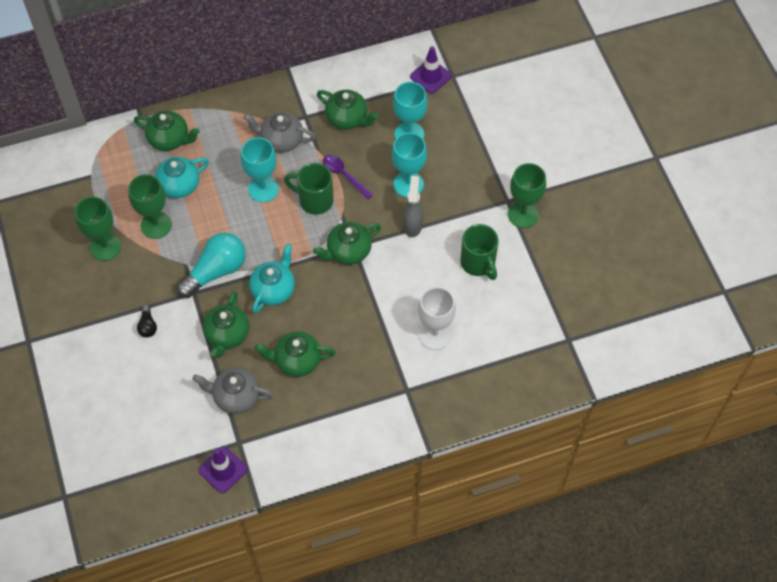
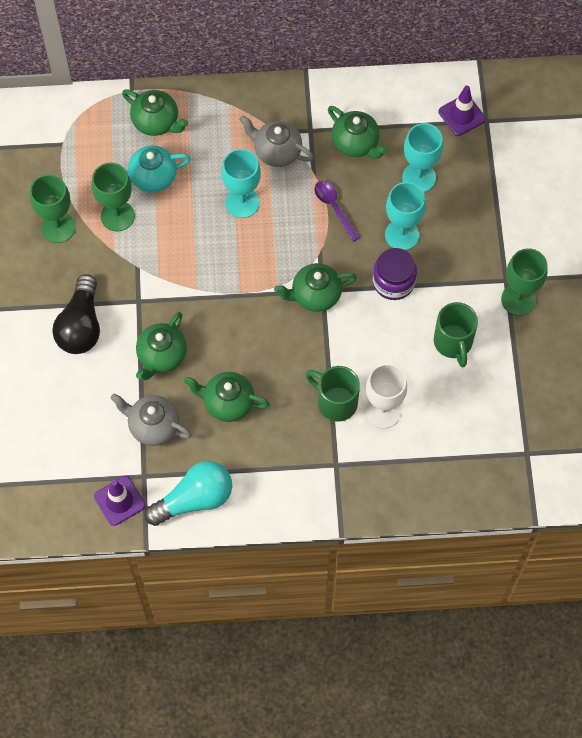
camera: 15 degrees right, 5 degrees up
black light bulb [137,305,157,338] -> black light bulb [52,274,100,354], size x2.17
turquoise light bulb [176,233,246,298] -> turquoise light bulb moved to [144,461,232,526]
turquoise teapot [249,244,295,313] -> none
green mug [284,163,334,215] -> green mug moved to [306,366,360,422]
grey spray bottle [403,176,423,237] -> purple jar [373,248,417,300]

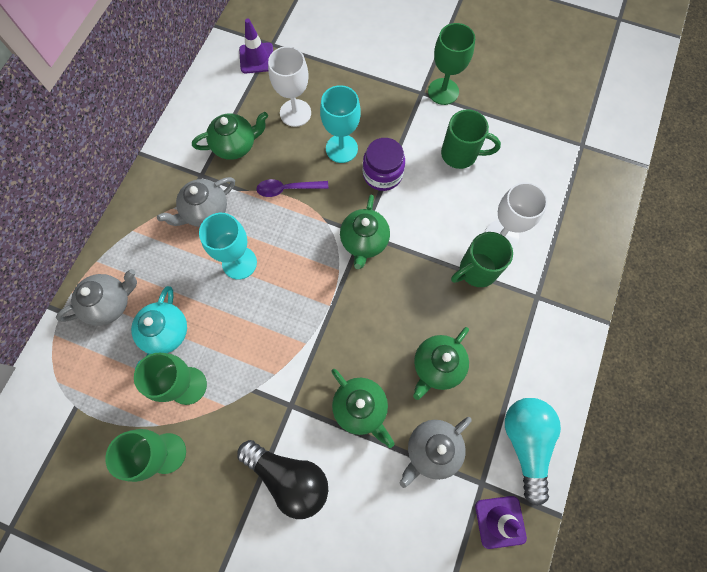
camera: 65 degrees left, 5 degrees up
green teapot [122,89,188,136] -> grey teapot [56,269,137,326]
turquoise goblet [402,123,443,192] -> white goblet [268,46,311,127]

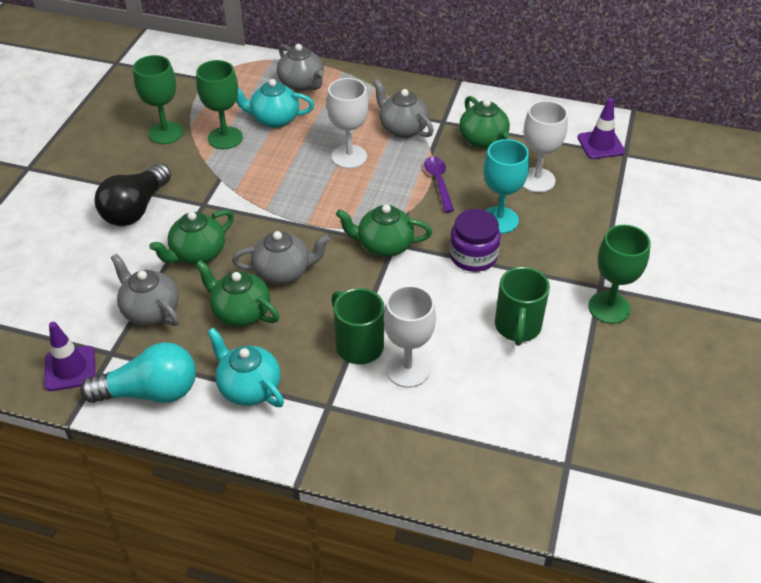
camera: 85 degrees right, 25 degrees down
turquoise goblet [199,213,257,280] -> white goblet [327,78,369,169]
none -> turquoise teapot [207,327,284,407]
none -> grey teapot [232,231,330,285]

